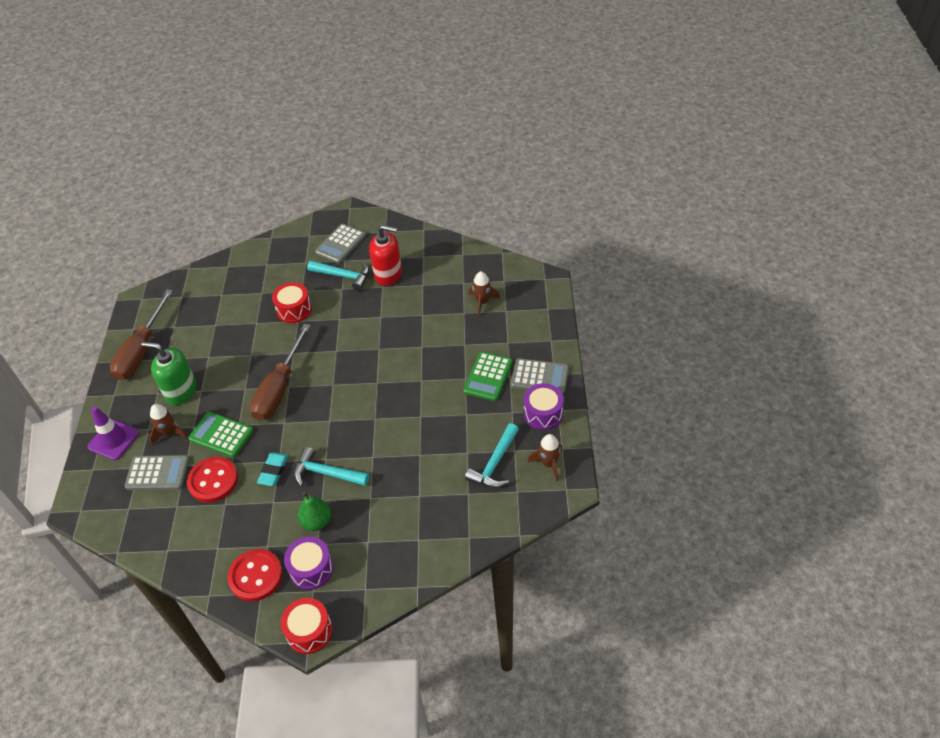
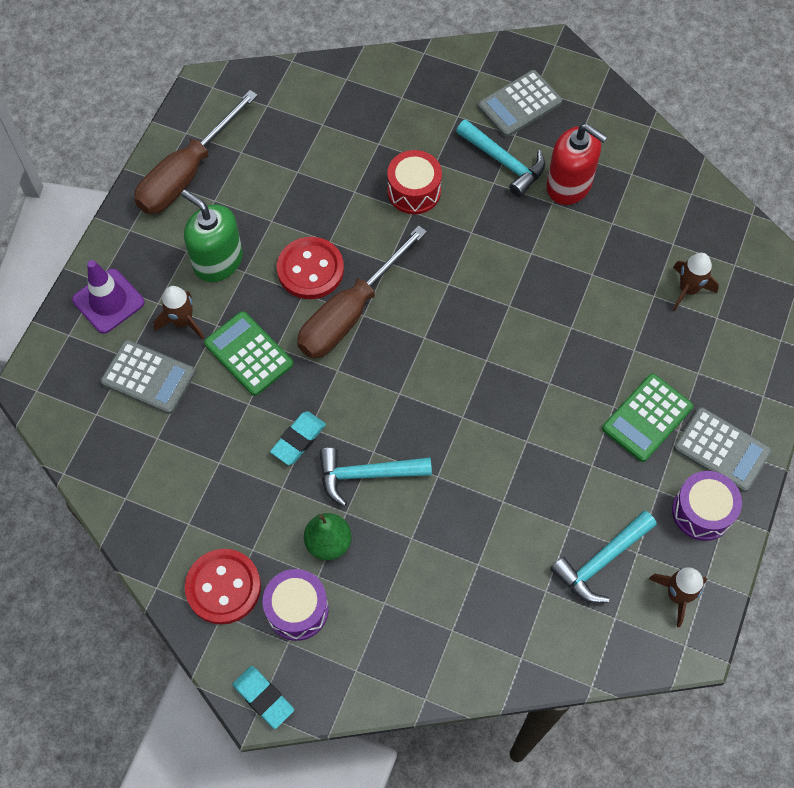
camera: 20 degrees right, 15 degrees up
red button [187,457,238,503] -> red button moved to [277,237,344,299]
red drum [281,598,332,654] -> turquoise eraser [232,666,294,729]
turquoise hammer [294,447,369,486] -> turquoise hammer turned 45 degrees counterclockwise [319,448,432,507]

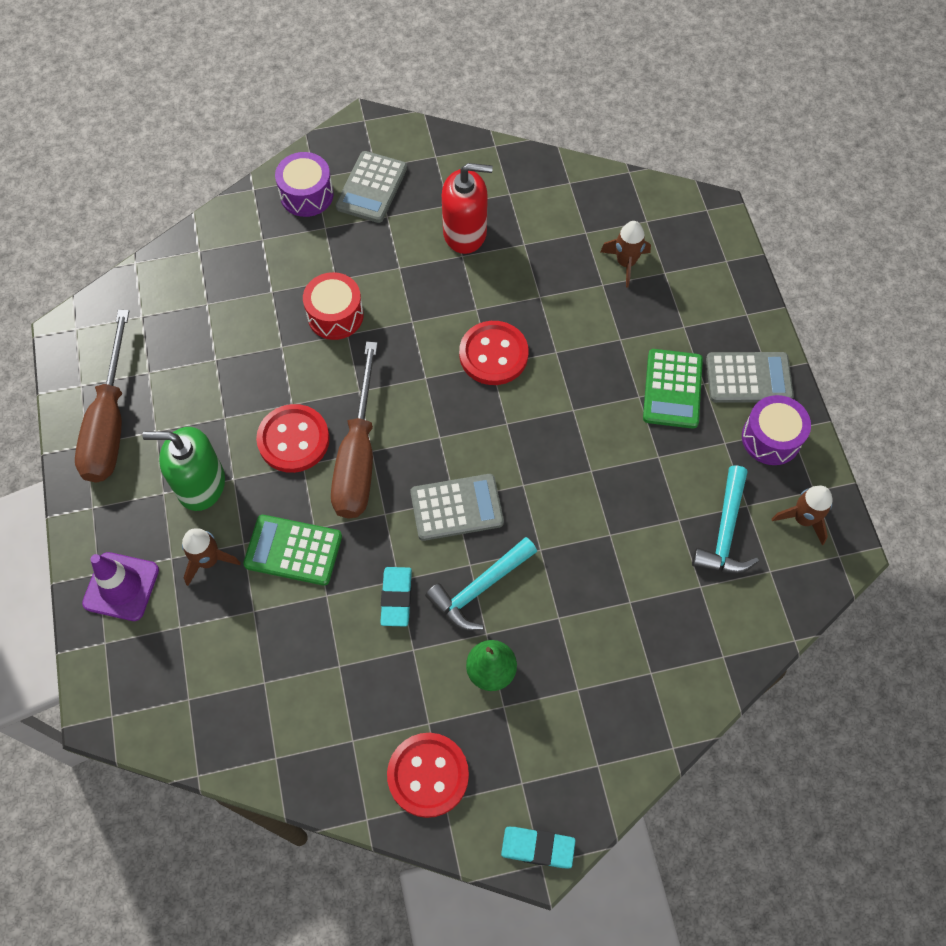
camera: 35 degrees left, 0 degrees up
grey calculator [101,340,196,414] -> grey calculator moved to [410,474,504,541]
purple drum [263,569,328,641] -> purple drum moved to [275,152,333,217]
turquoise hammer [456,119,545,197] -> none
none -> red button [459,321,528,385]

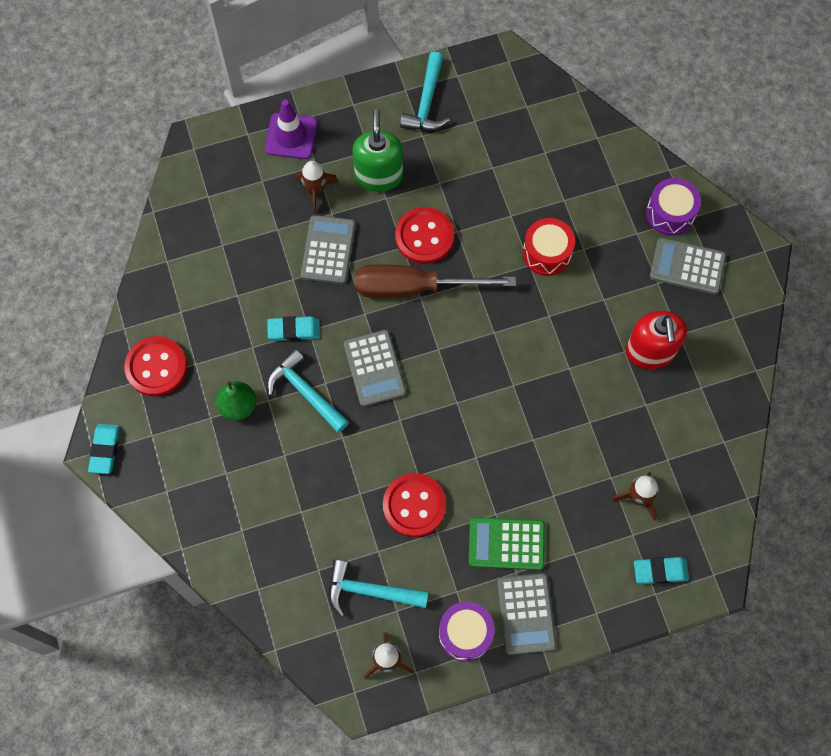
camera: 85 degrees right, 5 degrees up
brown screwdriver [75,310,129,482] -> turquoise hammer [400,52,450,130]
green calculator [243,515,342,586] -> grey calculator [301,215,356,284]
red button [459,321,528,385] -> red button moved to [383,473,446,537]
none -> turquoise eraser [634,557,689,584]

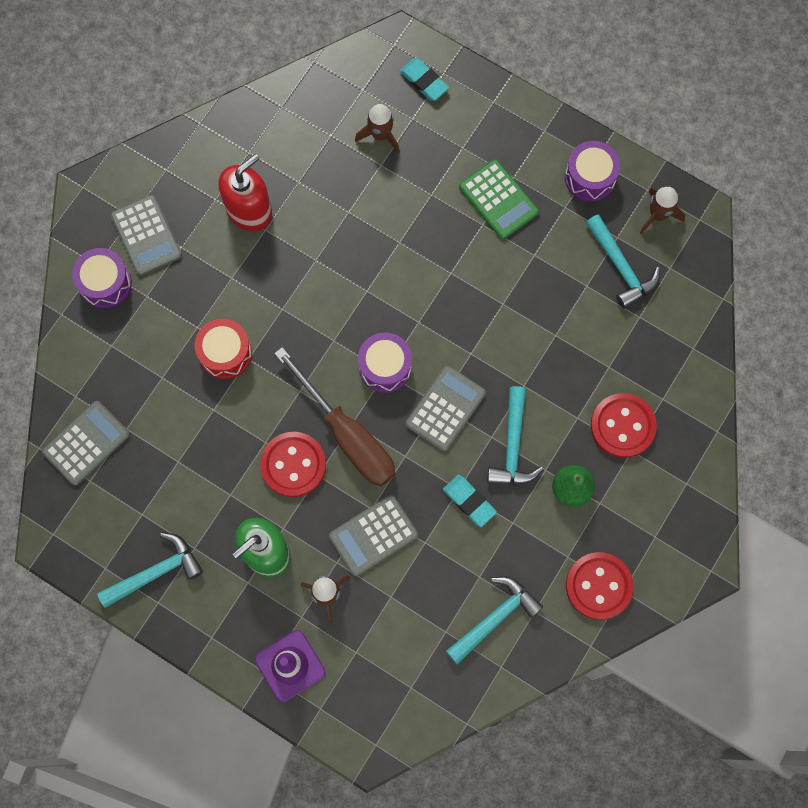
camera: 130 degrees left, 5 degrees up
turquoise eraser [88,424,120,474] -> none
red button [383,473,446,537] -> red button moved to [591,393,657,458]
grey calculator [497,573,556,655] -> grey calculator moved to [42,401,130,486]
none -> purple drum [358,332,412,393]
none -> turquoise hammer [446,576,543,664]

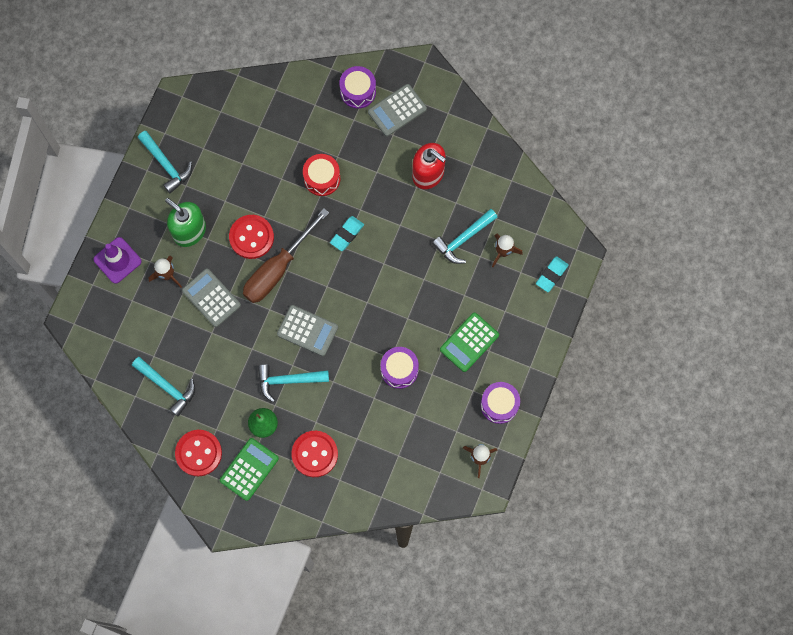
camera: 80 degrees right, 0 degrees up
grey calculator [42,401,130,486] -> none
purple drum [358,332,412,393] -> purple drum moved to [381,347,419,389]
turquoise eraser [443,475,497,527] -> turquoise eraser moved to [330,216,364,251]
turquoise hammer [586,214,660,309] -> turquoise hammer moved to [432,209,498,264]
none -> green calculator [220,438,279,501]

